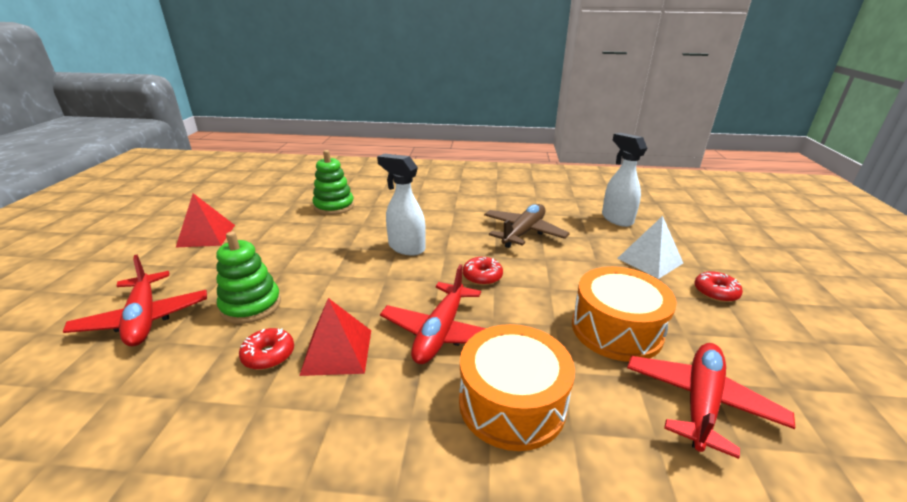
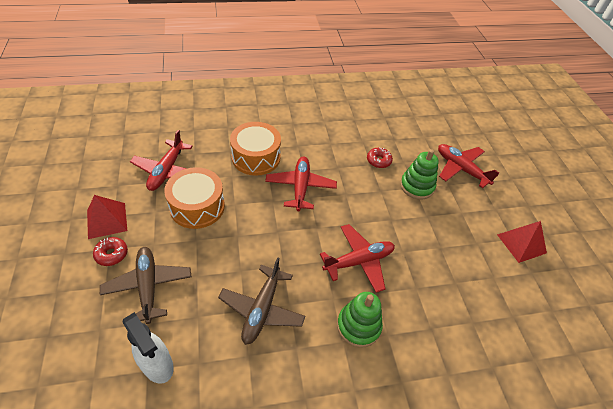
camera: 160 degrees right, 20 degrees up
red pyramid [299,298,371,376] -> red pyramid moved to [87,195,127,239]
green stacking toy [313,150,354,215] -> green stacking toy moved to [337,292,383,348]
white spray bottle [377,153,426,256] -> red plane [320,224,395,293]
red donut [463,257,503,285] -> none
white pyramid [617,216,683,279] -> brown plane [100,247,192,324]

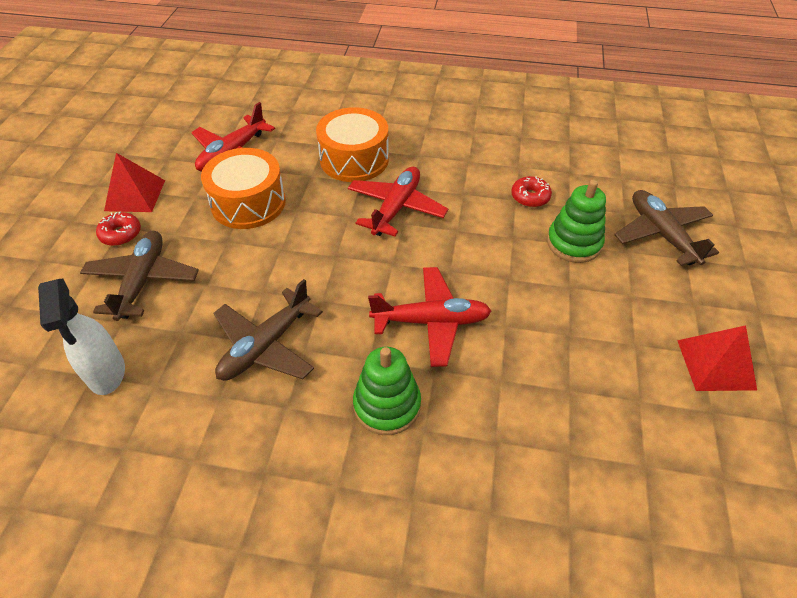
camera: 25 degrees right, 0 degrees up
red plane [438,144,499,188] -> brown plane [614,190,719,266]

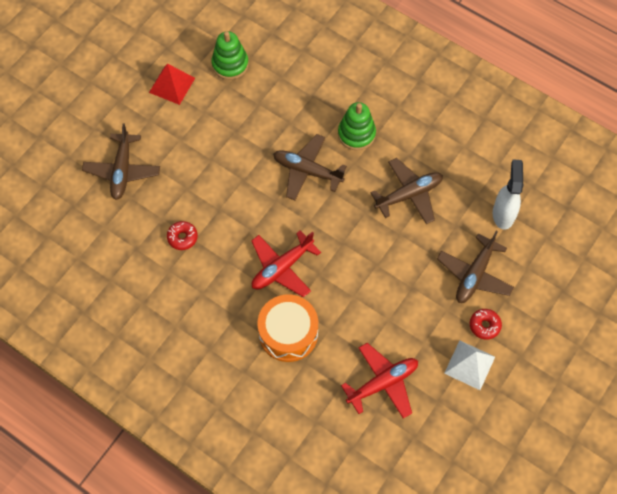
camera: 155 degrees left, 15 degrees up
red pyramid [104,153,165,212] -> white pyramid [444,340,495,390]
orange drum [201,148,286,229] -> none
red plane [368,267,491,367] -> brown plane [273,134,347,200]
green stacking toy [547,180,606,263] -> green stacking toy moved to [211,31,249,80]

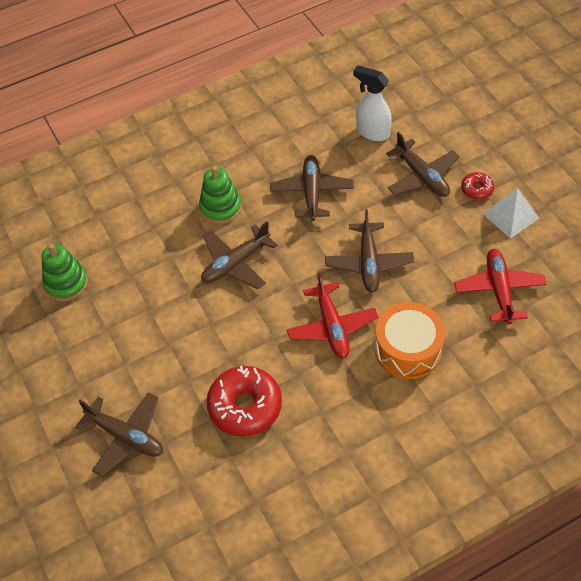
camera: 60 degrees left, 10 degrees down
red pyramid [149,64,195,105] -> none
red donut [167,221,198,250] -> red donut [206,366,282,437], size x2.01
none -> brown plane [325,209,414,292]

